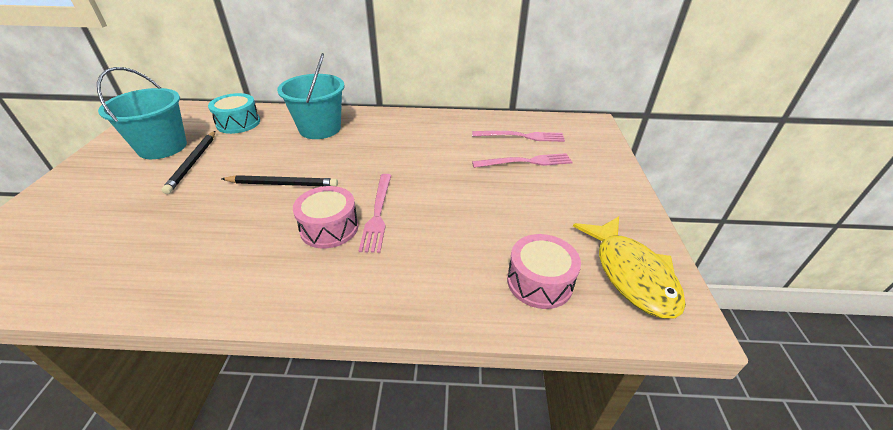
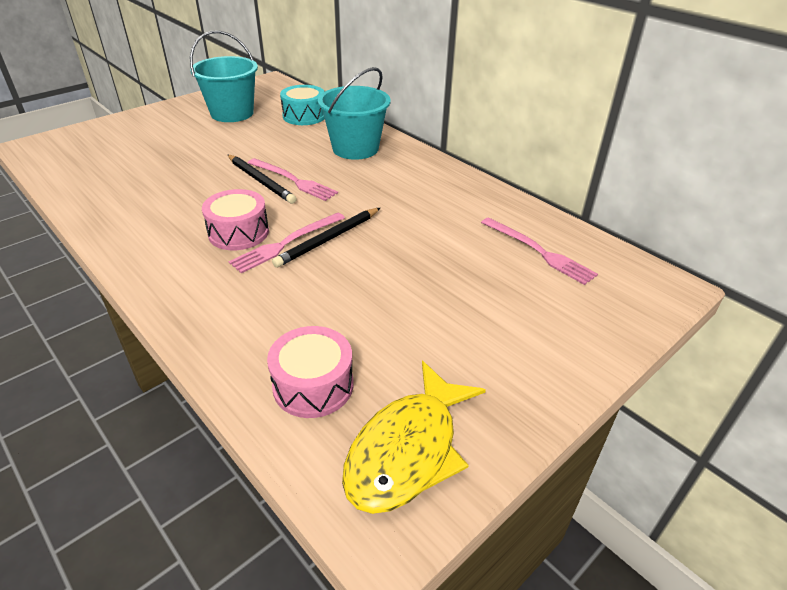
camera: 45 degrees right, 0 degrees up
black pencil [161,131,215,194] -> black pencil moved to [272,208,380,268]
pink fork [472,153,573,168] -> pink fork moved to [248,158,338,201]

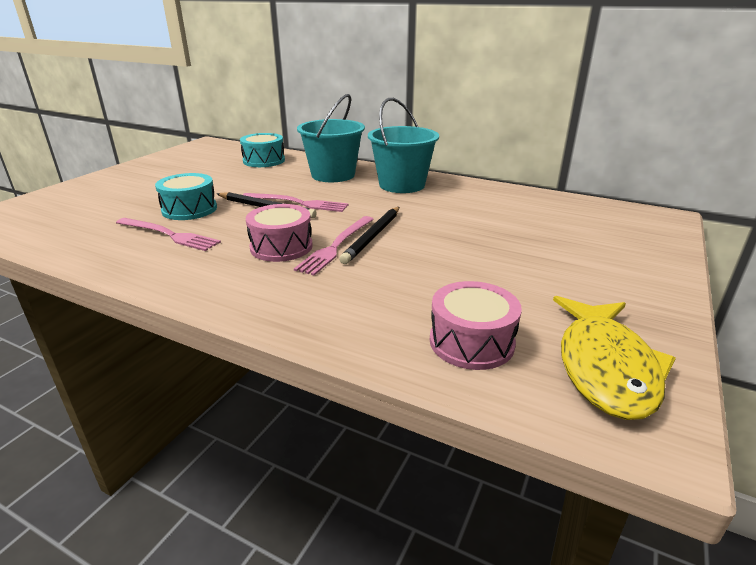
camera: 20 degrees left, 10 degrees down
turquoise bucket [190,30,258,122] -> turquoise bucket moved to [368,98,439,193]
pink fork [481,217,598,285] -> pink fork moved to [116,218,221,251]
none -> turquoise drum [155,173,217,220]

